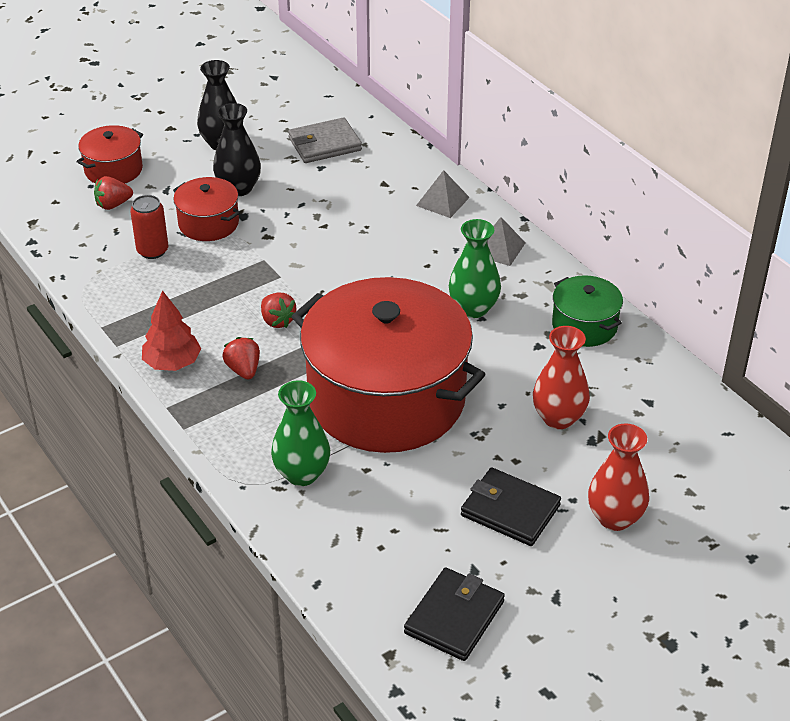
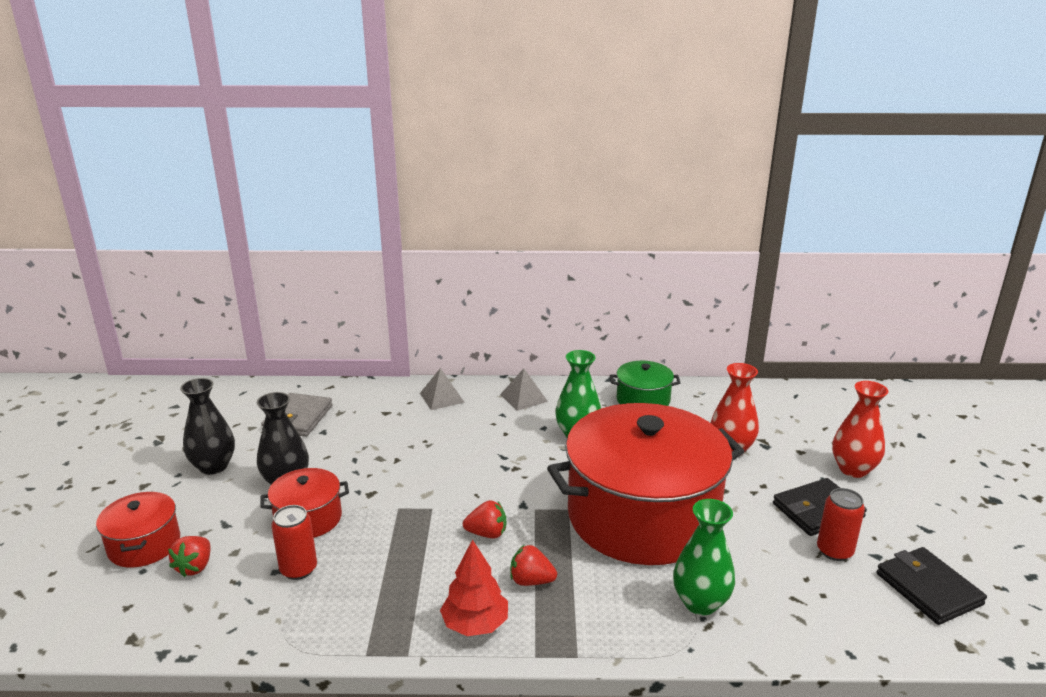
camera: 55 degrees left, 15 degrees down
none -> red can [817,488,865,561]

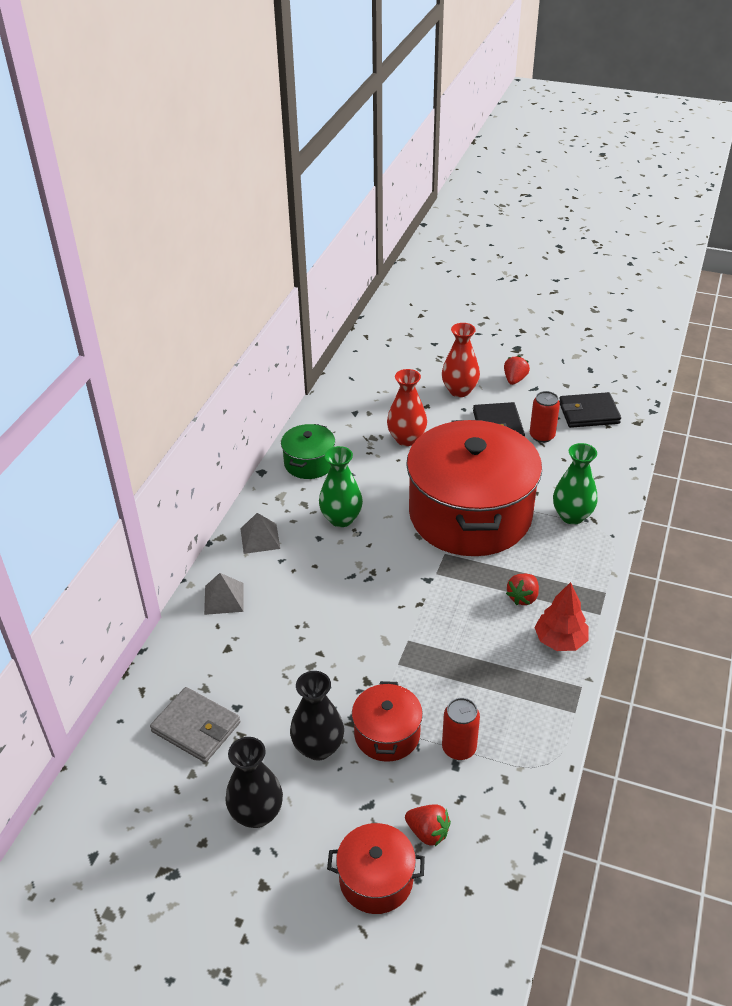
camera: 70 degrees left, 15 degrees up
red strawberry [463,500,506,539] -> red strawberry moved to [504,355,530,385]

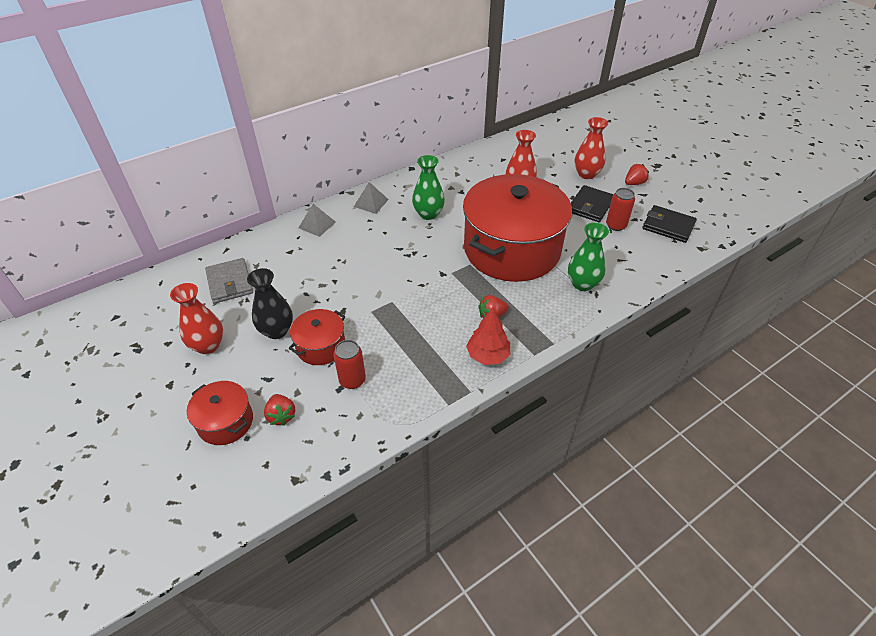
camera: 35 degrees right, 5 degrees up
black vase [225,737,283,828] -> red vase [170,283,223,354]
green pot [281,424,335,479] -> none

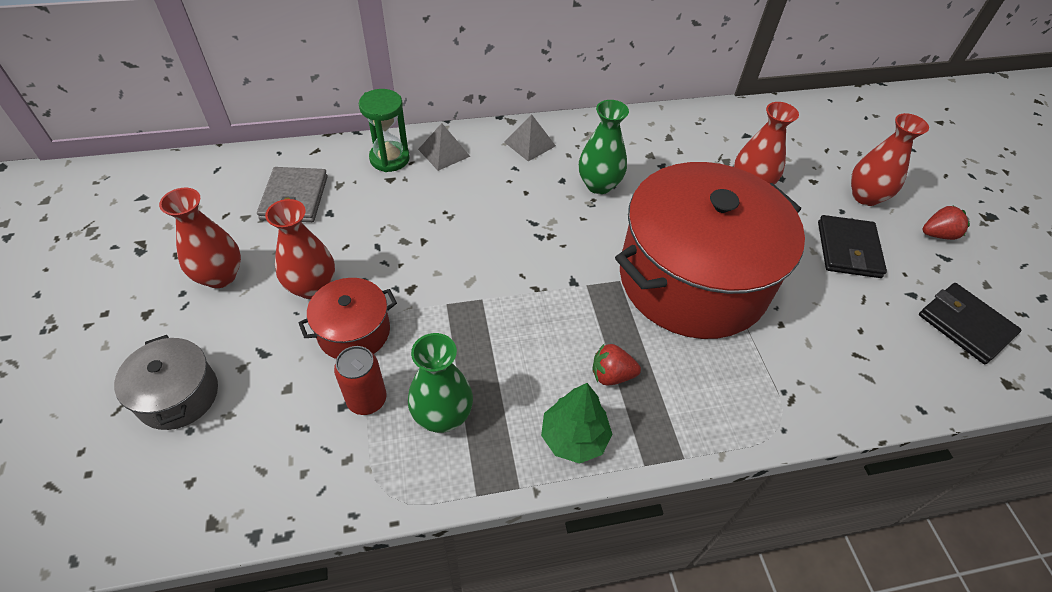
camera: 20 degrees right, 5 degrees up
red pot [187,381,253,445] -> grey pot [114,335,218,430]
black vase [247,268,293,339] -> red vase [265,199,335,299]
red strawberry [264,394,295,426] -> none
red tree [466,308,510,365] -> green tree [541,383,612,464]
green vase [568,223,609,291] -> green vase moved to [408,333,473,433]
black wallet [571,185,613,222] -> black wallet turned 45 degrees counterclockwise [818,215,887,278]
red can [606,188,635,231] -> none
none -> green hourglass [359,89,410,172]

